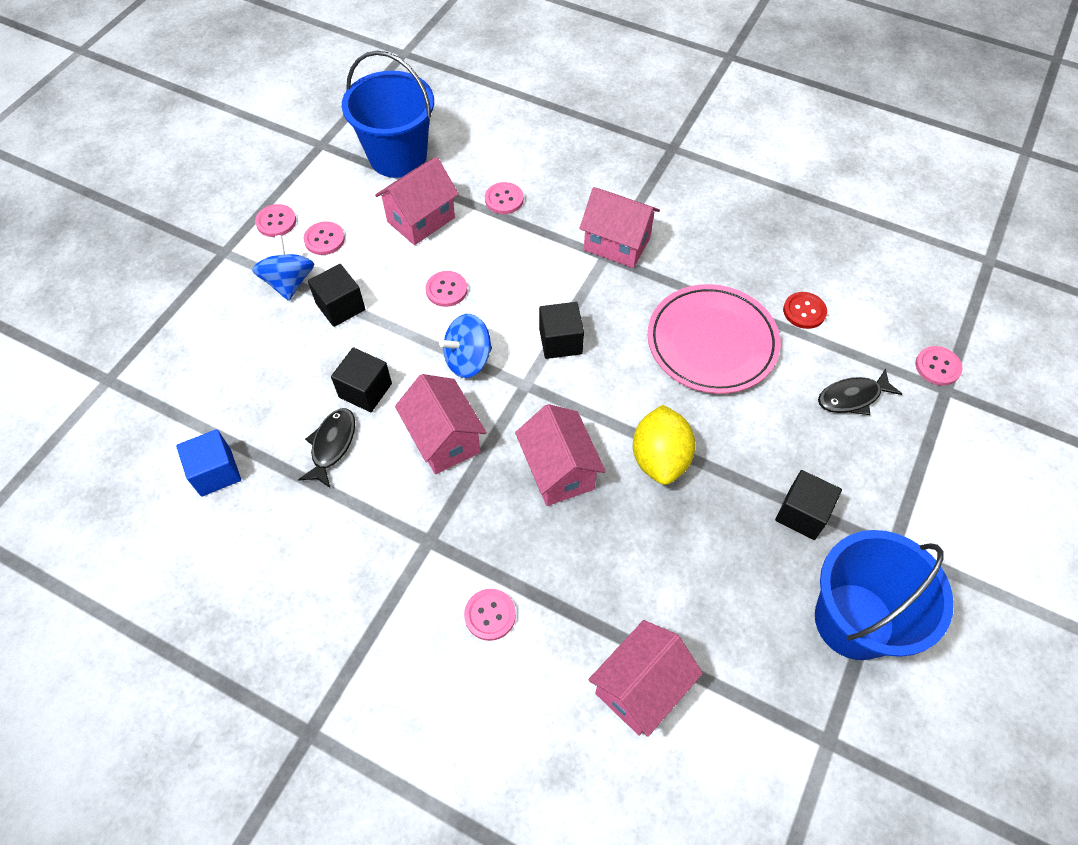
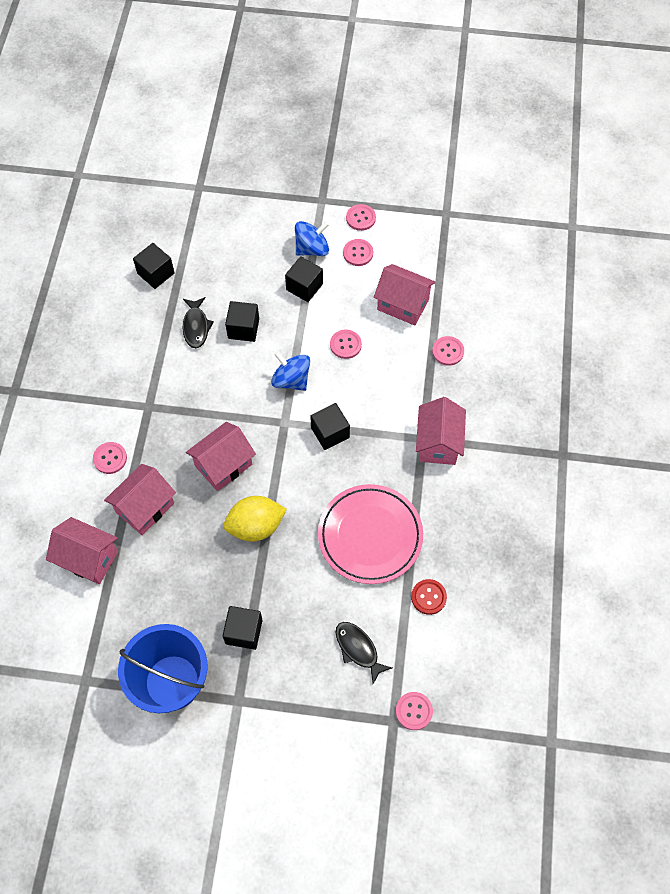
camera: 70 degrees right, 5 degrees up
blue cube [176,429,241,497] -> black cube [133,243,175,289]
black fish [298,408,355,488] -> black fish turned 90 degrees clockwise [183,297,214,348]
blue bucket [342,51,434,178] -> none
pink house [395,374,487,474] -> pink house moved to [104,464,176,535]

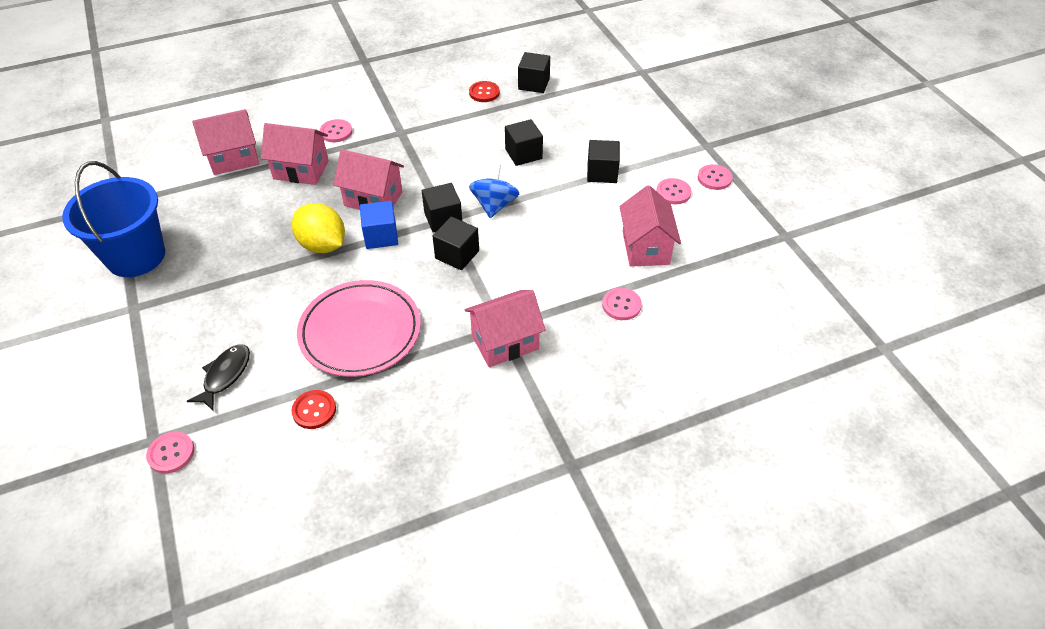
camera: 60 degrees right, 15 degrees down
pink house [46,517,118,584] -> pink house turned 75 degrees clockwise [192,109,259,175]
black fish [183,297,214,348] -> none
black cube [222,606,263,650] -> black cube moved to [422,183,462,233]
blue spinning top [295,221,329,256] -> none
pink button [330,330,362,359] -> none
none -> blue cube [360,201,398,249]
none -> red button [469,81,500,102]

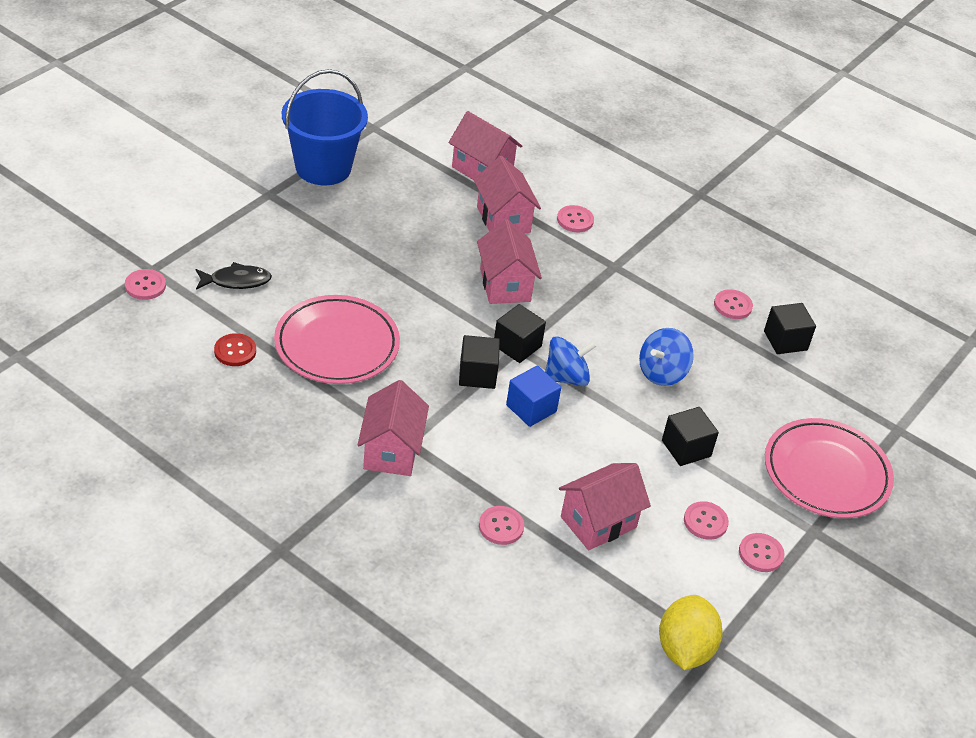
camera: 55 degrees right, 5 degrees down
yellow lemon [292,203,345,253] -> yellow lemon moved to [659,595,723,670]
blue cube [360,201,398,249] -> blue cube moved to [506,365,561,427]
pink house [465,290,546,367] -> pink house turned 60 degrees clockwise [357,380,429,476]
red button [469,81,500,102] -> pink button [714,289,753,319]
black cube [505,119,543,166] -> blue spinning top [639,328,694,386]
none -> pink plate [765,418,894,518]

